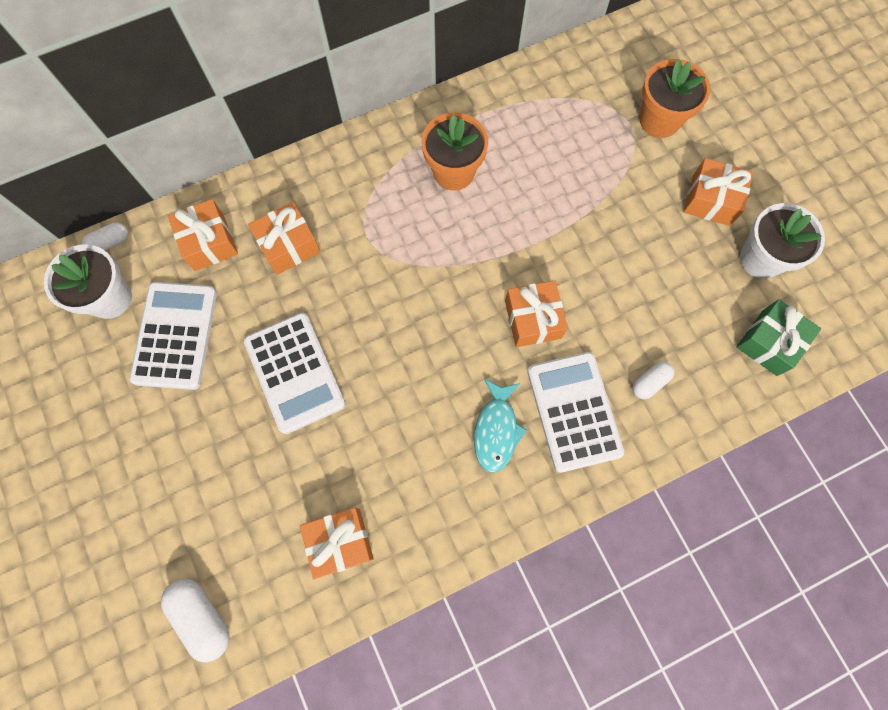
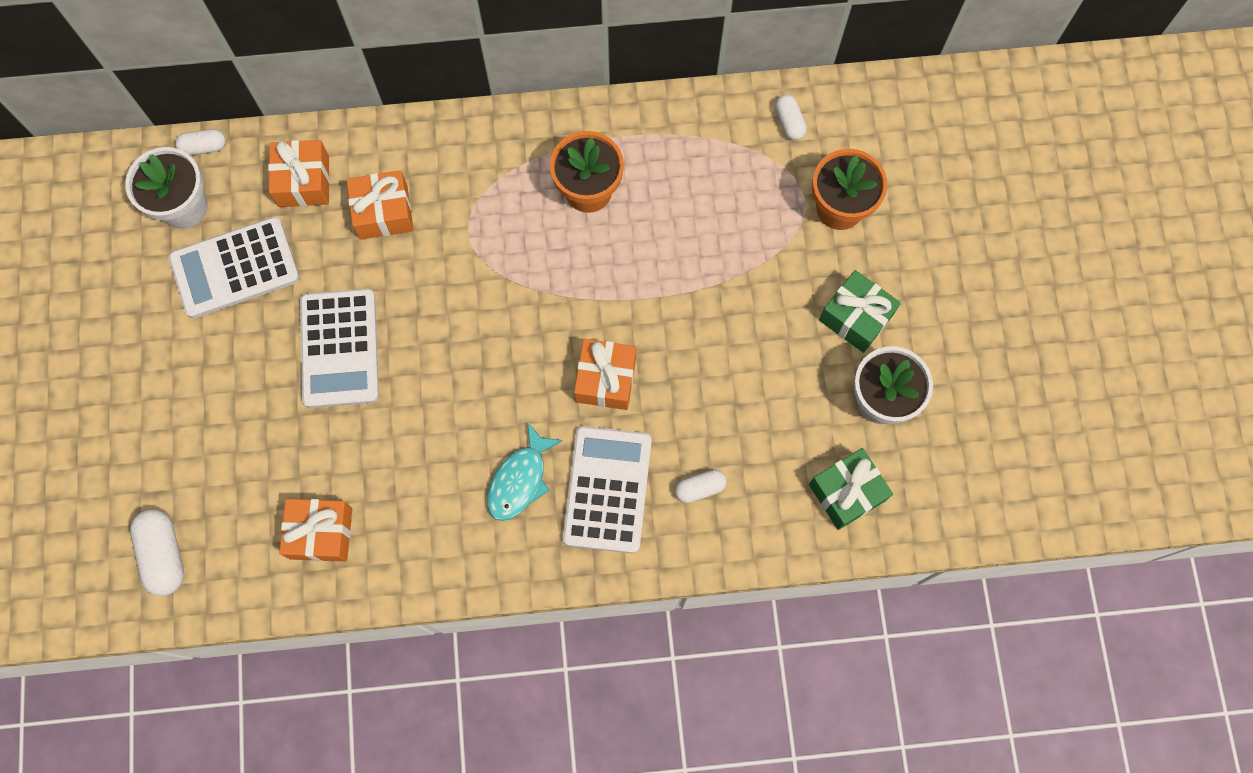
camera: 20 degrees right, 0 degrees up
white calculator [129,282,217,390] -> white calculator turned 135 degrees counterclockwise [169,217,300,319]
orange gift [683,158,753,226] -> green gift [819,270,901,353]
none -> white capsule [775,94,807,140]

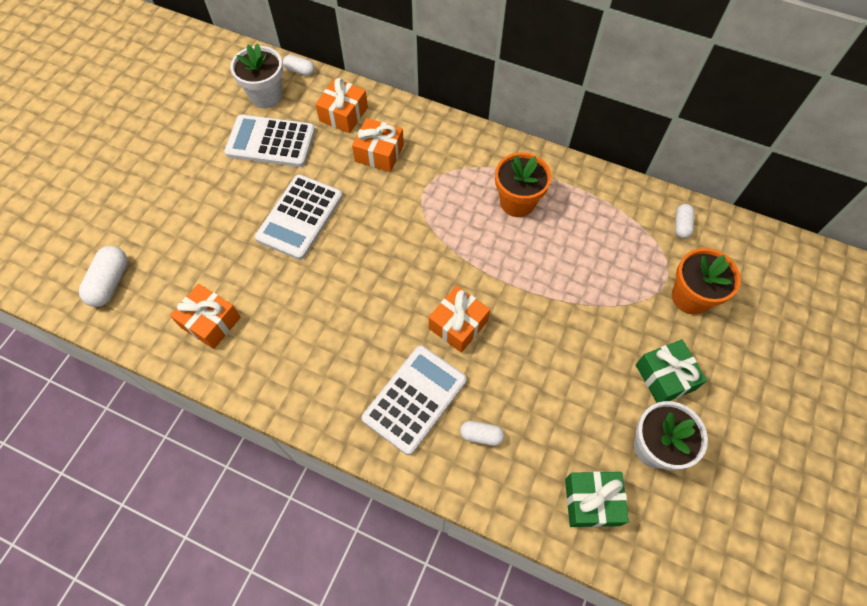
camera: 30 degrees right, 10 degrees down
turquoise fish [487,422,563,521] -> none

